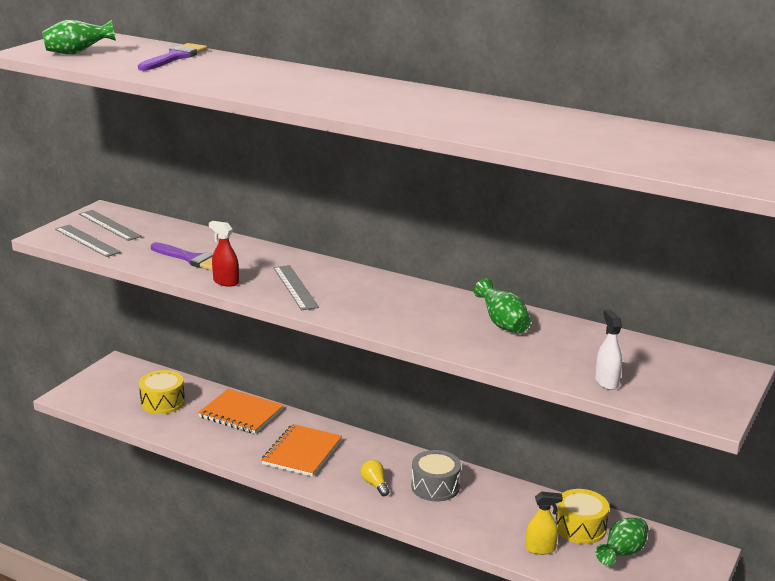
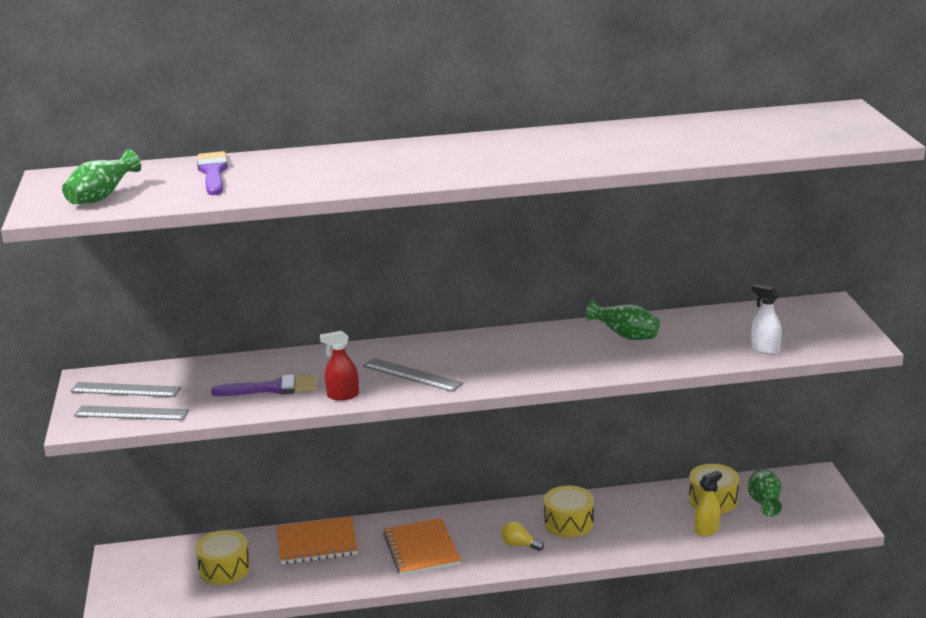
camera: 35 degrees left, 0 degrees up
grey drum [411,450,461,501] -> yellow drum [544,486,594,537]

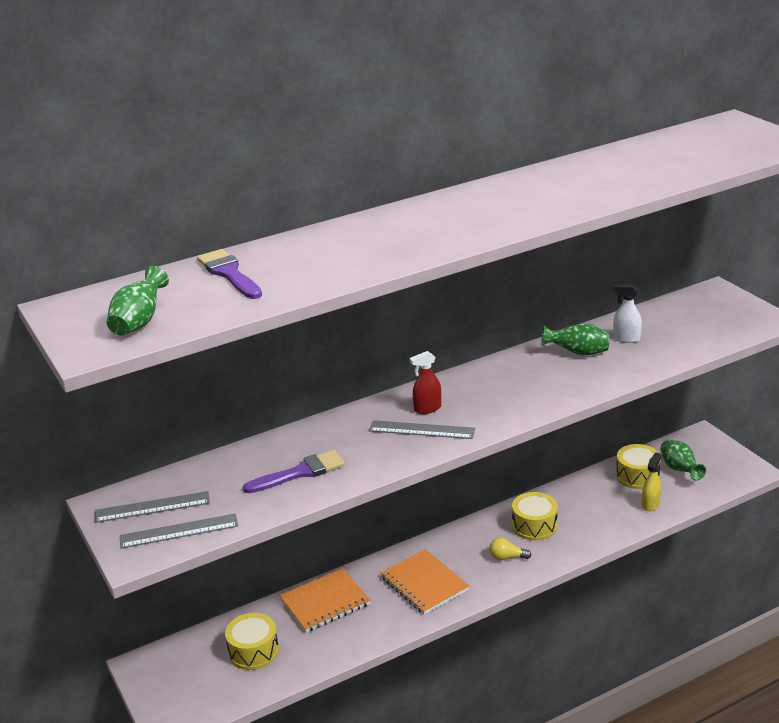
camera: 20 degrees left, 5 degrees up
red spray bottle [320,331,359,400] -> red spray bottle moved to [410,351,441,414]
white spray bottle [751,284,782,355] -> white spray bottle moved to [613,284,642,343]

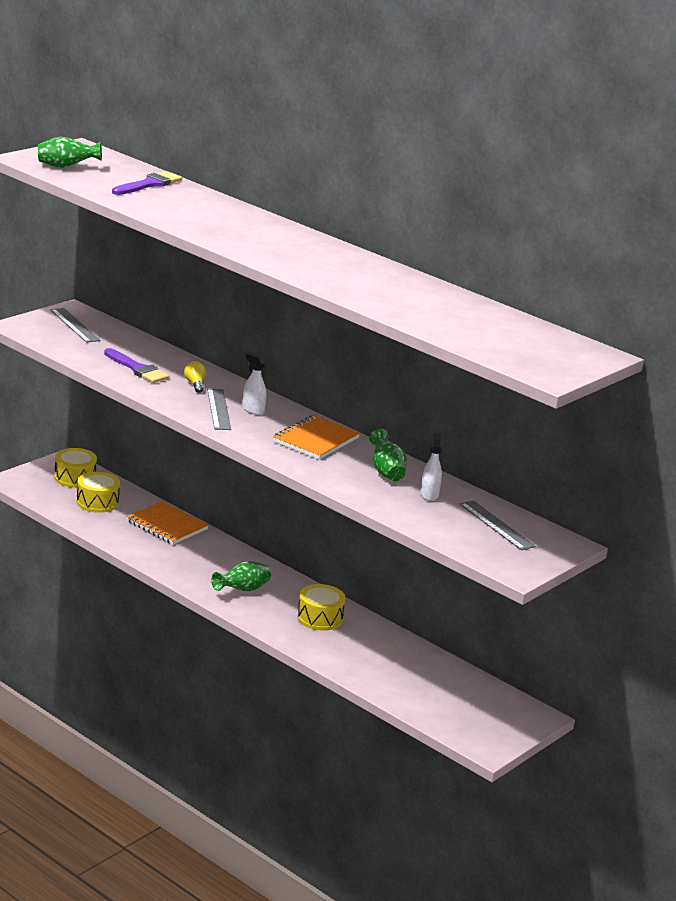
camera: 65 degrees right, 5 degrees down
grey ruler [120,513,238,549] -> grey ruler moved to [460,500,535,550]
orange notebook [381,549,469,615] -> orange notebook moved to [273,415,360,459]
red spray bottle [410,351,441,414] -> white spray bottle [242,353,267,415]
yellow light bulb [489,538,531,560] -> yellow light bulb moved to [184,361,206,393]
yellow drum [616,444,661,489] -> yellow drum moved to [54,448,97,488]
yellow spray bottle [642,452,662,511] -> none
green vase [660,440,706,481] -> green vase moved to [211,561,271,591]

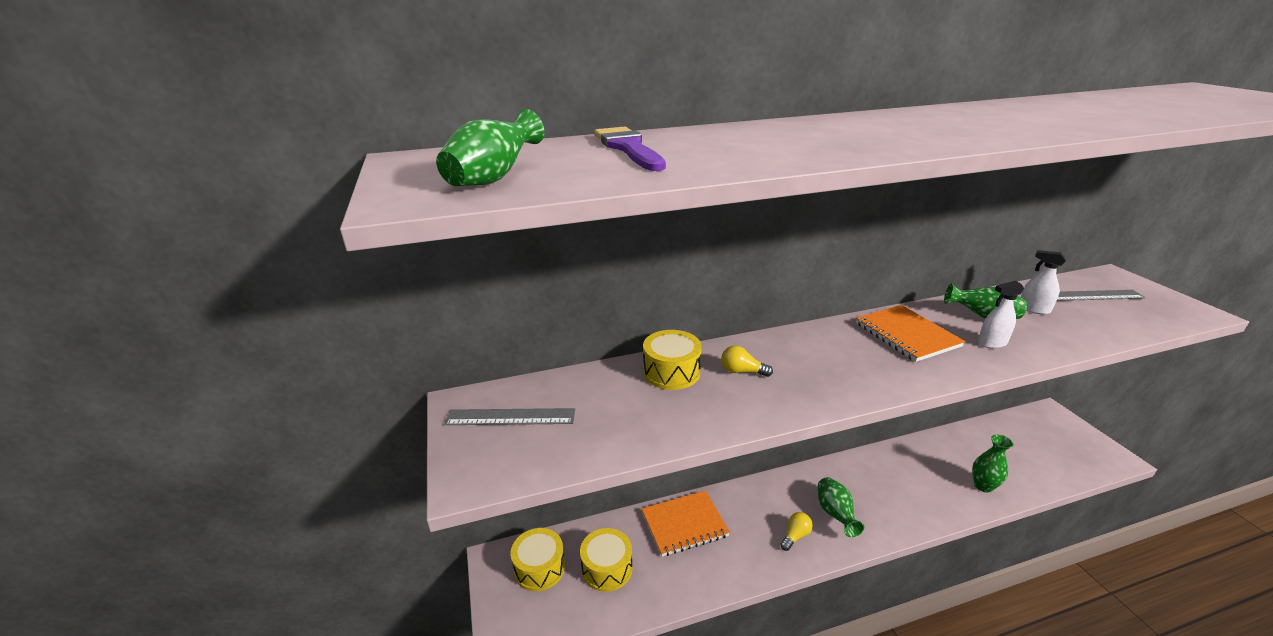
camera: 55 degrees left, 5 degrees up
purple brush [104,348,169,383] -> none
grey ruler [207,389,231,430] -> none
white spray bottle [242,353,267,415] -> white spray bottle moved to [978,281,1024,349]
yellow drum [297,584,346,631] -> yellow drum moved to [643,330,702,390]
none -> yellow light bulb [780,512,813,551]
none -> green vase [972,434,1014,493]

